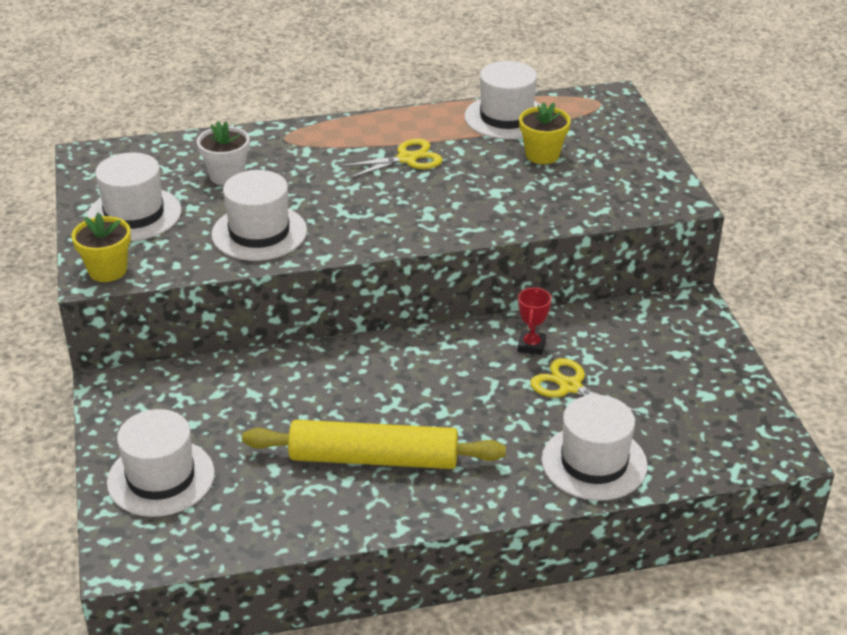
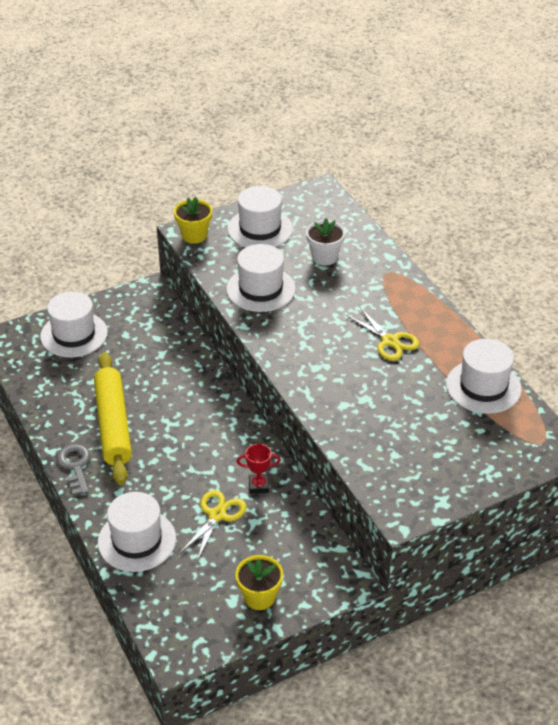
camera: 75 degrees right, 5 degrees up
yellow flower pot [519,102,571,164] -> yellow flower pot moved to [235,555,283,610]
none -> grey key [57,444,90,496]

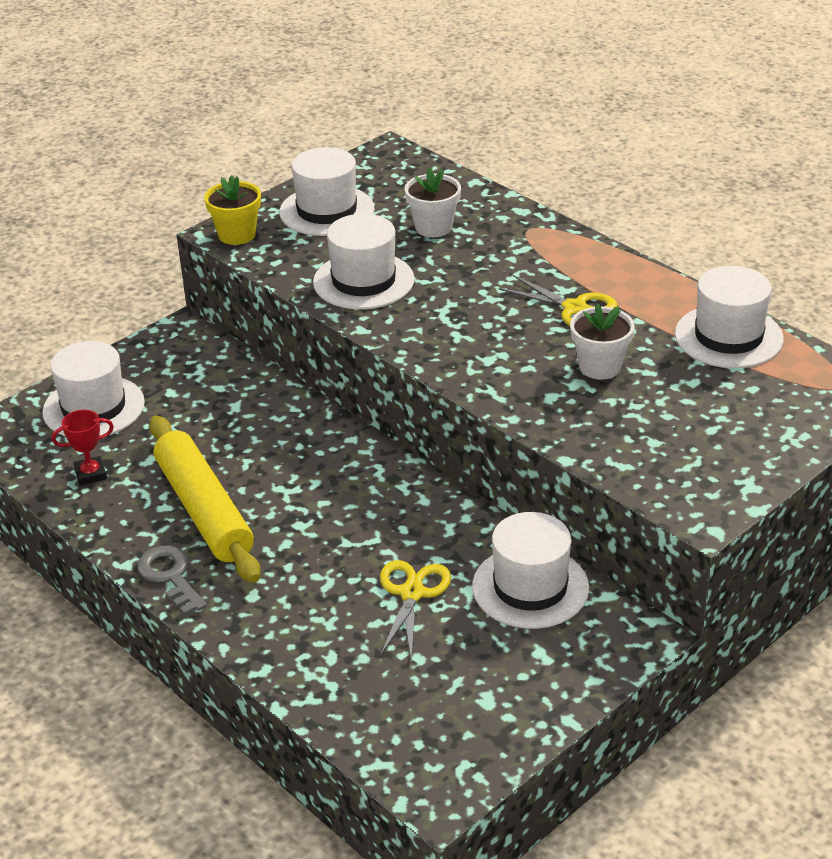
camera: 15 degrees left, 5 degrees down
white hat [98,492,176,572] -> white hat moved to [472,512,589,629]
yellow flower pot [235,555,283,610] -> none
red trophy [237,444,281,493] -> red trophy moved to [52,410,114,486]
none -> white flower pot [570,303,634,380]

